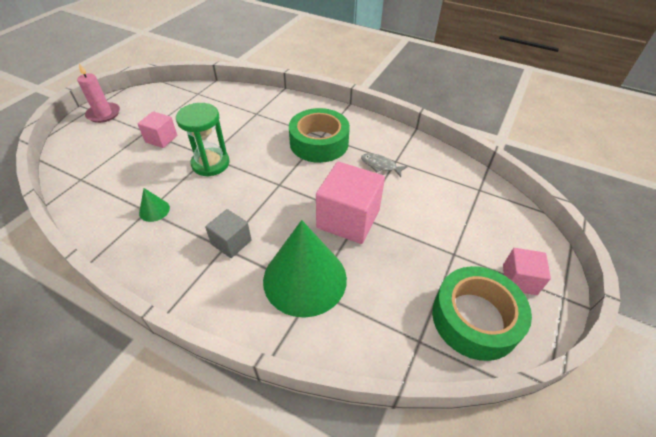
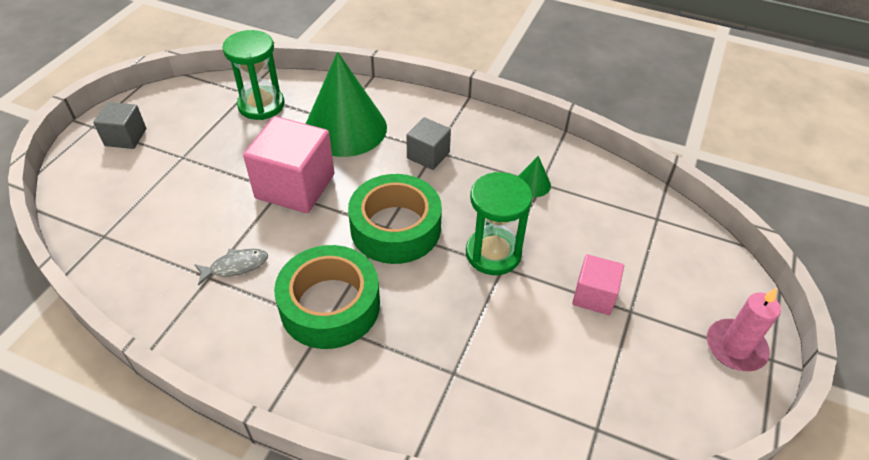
camera: 175 degrees right, 0 degrees up
grey fish [361,153,408,177] -> grey fish turned 45 degrees counterclockwise [194,249,268,286]
green tape [432,266,532,361] -> green tape moved to [348,174,442,264]
pink cube [503,248,551,295] -> grey cube [93,102,146,149]
none -> green hourglass [222,30,285,120]

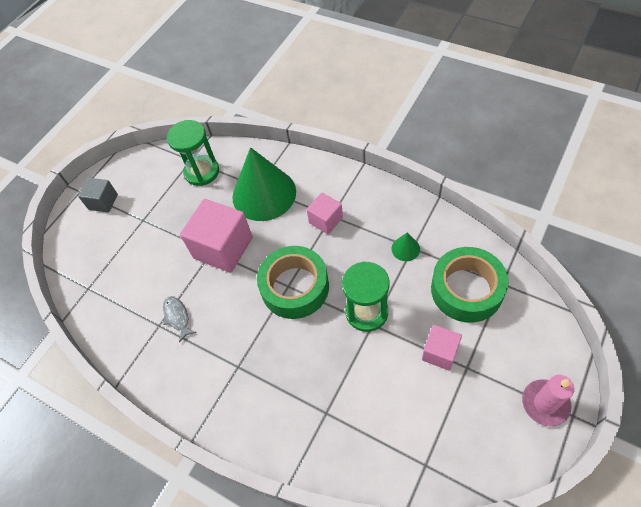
camera: 15 degrees right, 10 degrees up
grey fish [194,249,268,286] -> grey fish turned 105 degrees counterclockwise [163,296,197,343]
green tape [274,245,380,349] -> green tape moved to [431,247,508,323]
grey cube [406,118,451,170] -> pink cube [306,193,343,234]

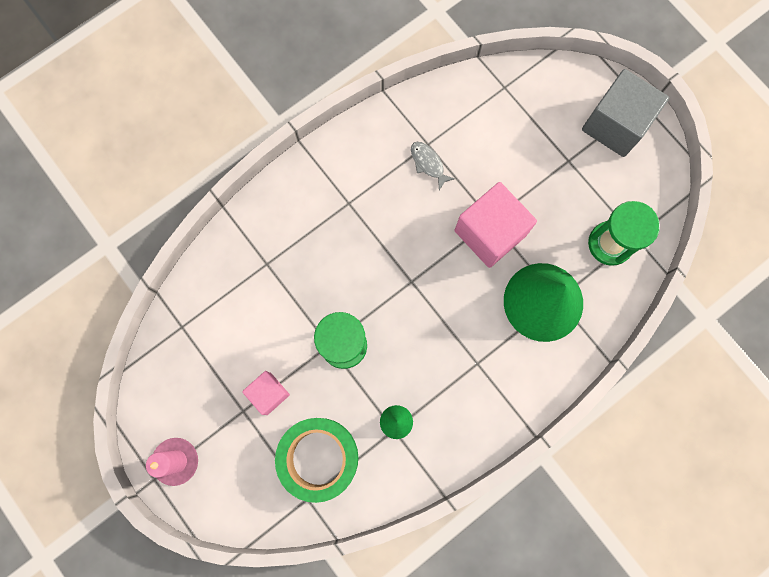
camera: 105 degrees right, 20 degrees up
grey cube [78,178,118,213] -> grey cube [582,69,669,157], size x1.80
grey fish [163,296,197,343] -> grey fish turned 120 degrees counterclockwise [411,142,455,190]
green tape [257,246,329,319] -> none
pink cube [306,193,343,234] -> none

